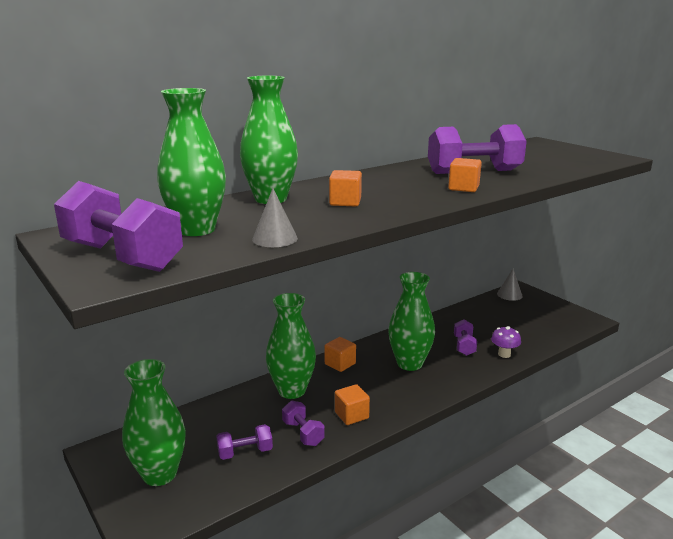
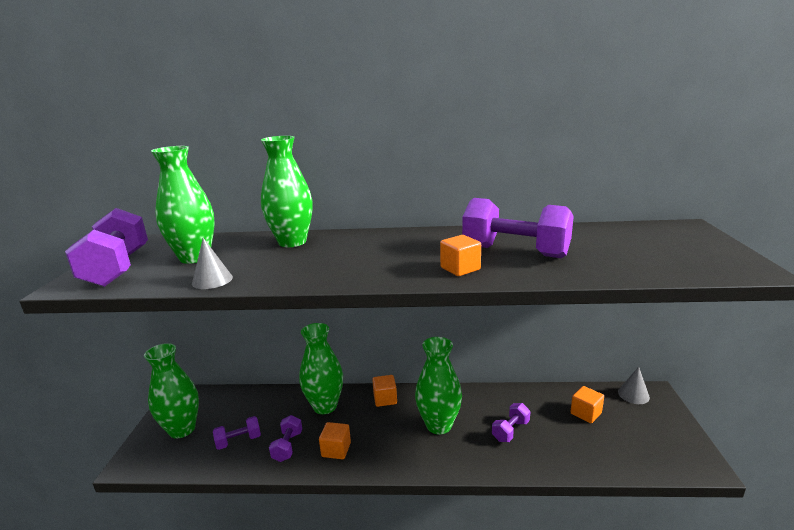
camera: 40 degrees right, 0 degrees up
purple dumbbell [216,424,273,460] -> purple dumbbell turned 45 degrees counterclockwise [213,416,261,450]
orange cube [329,170,362,207] -> orange cube moved to [570,386,604,423]
purple mushroom [491,326,521,358] -> none

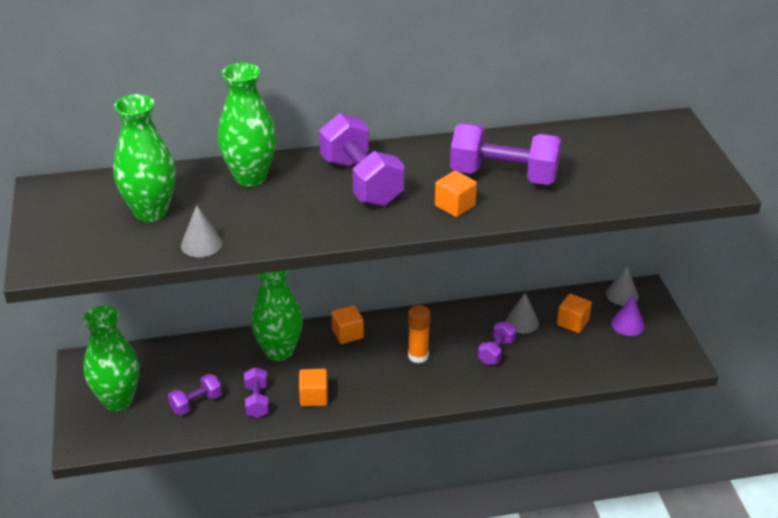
camera: 15 degrees left, 15 degrees up
purple dumbbell [65,208,148,287] -> purple dumbbell moved to [319,113,405,206]
green vase [415,337,462,434] -> orange glue stick [408,305,430,363]
none -> grey cone [506,293,539,334]
none -> purple cone [611,295,645,336]

